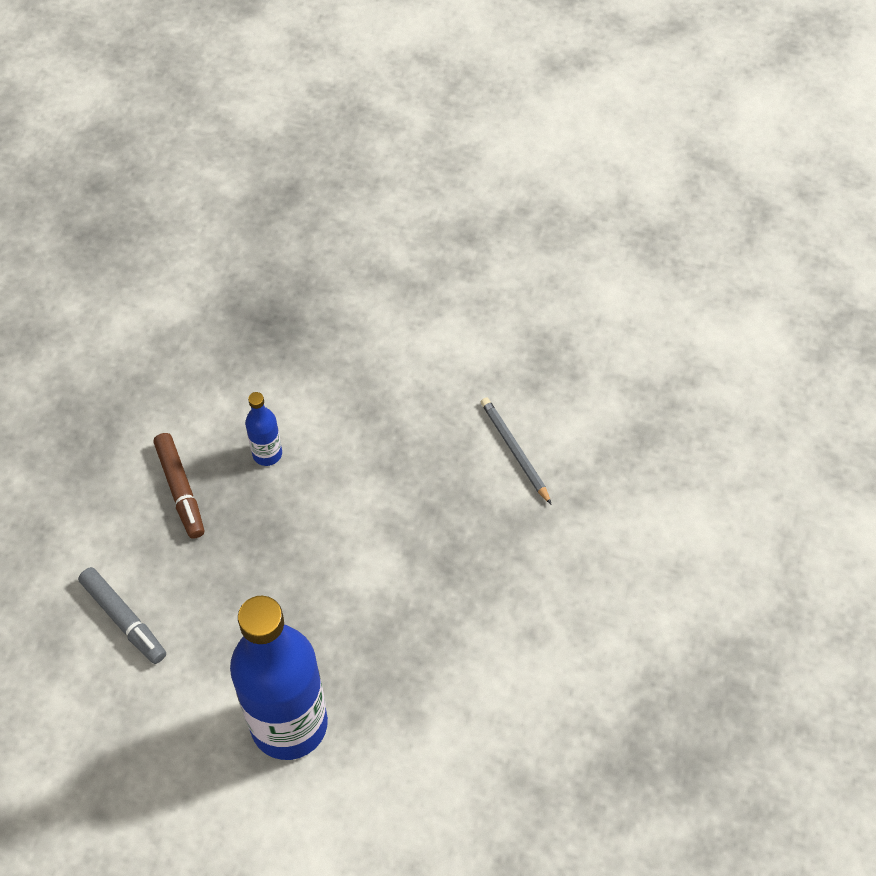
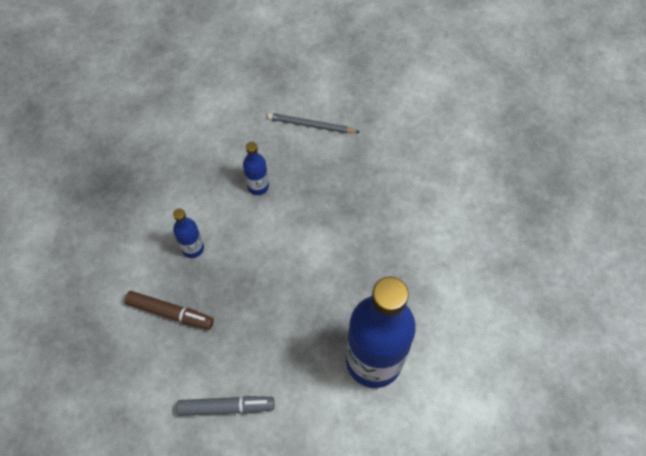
camera: 50 degrees left, 5 degrees up
none -> blue bottle [243,142,269,195]

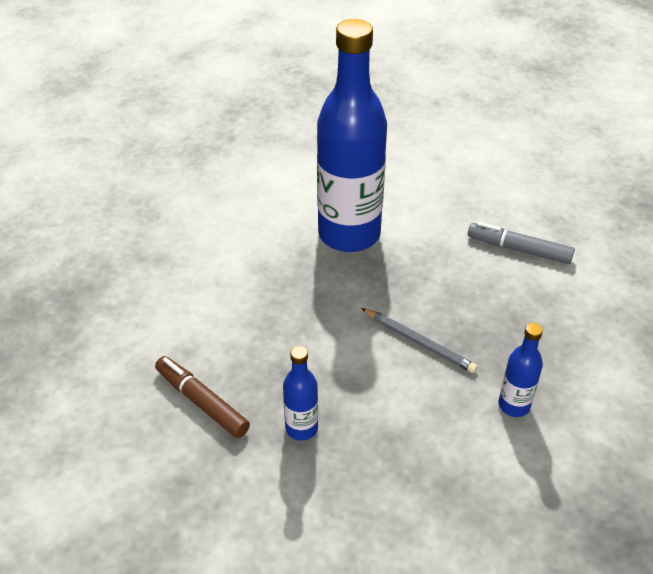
camera: 155 degrees left, 20 degrees down
brown marker [125,291,214,330] -> brown marker moved to [155,356,250,438]
blue bottle [243,142,269,195] -> blue bottle moved to [283,346,318,441]
grey pencil [267,113,359,133] -> grey pencil moved to [361,308,478,373]

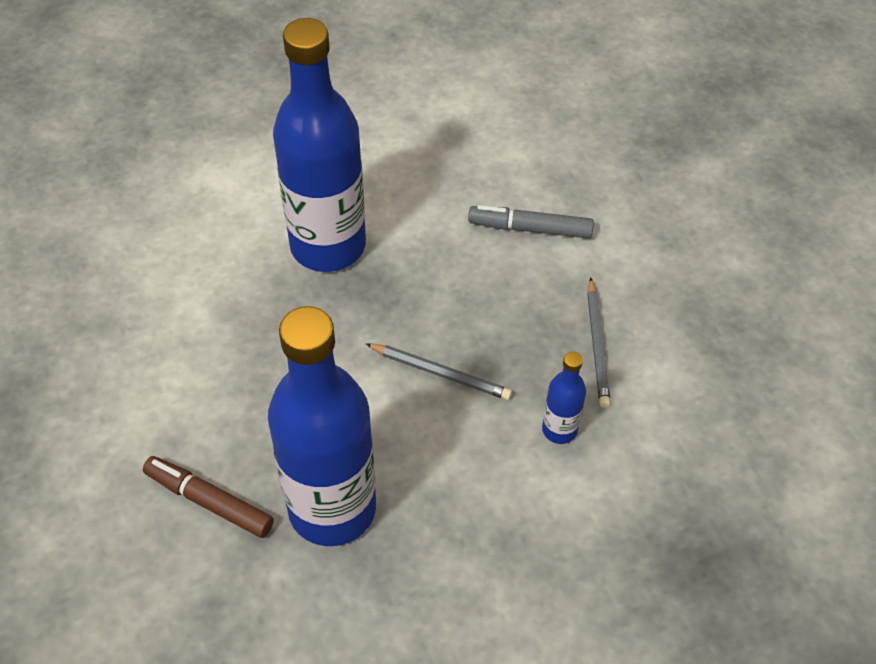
camera: 15 degrees left, 10 degrees up
blue bottle [283,346,318,441] -> blue bottle [268,306,376,546], size x2.36
none -> grey pencil [587,277,611,408]

